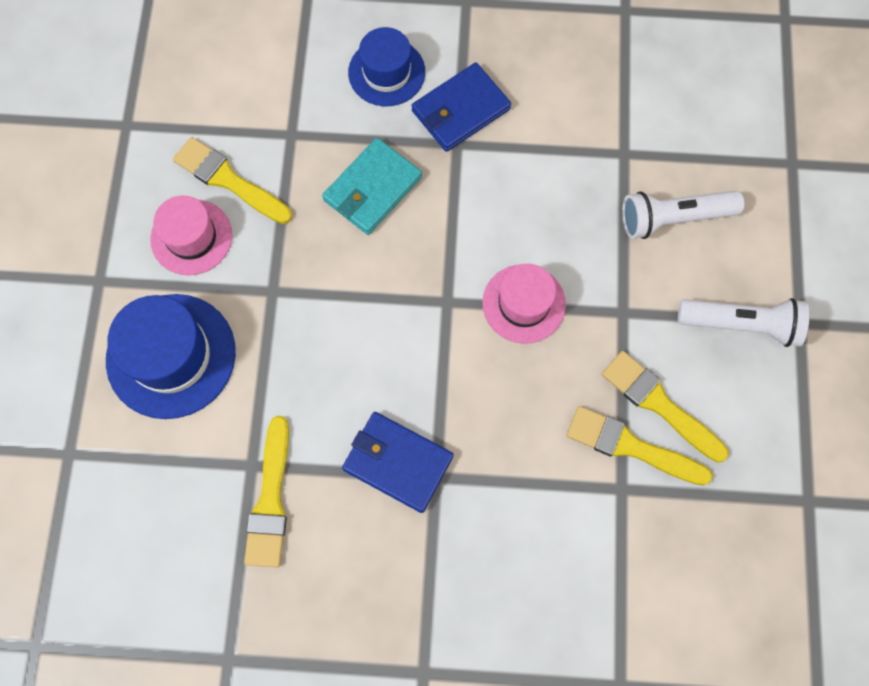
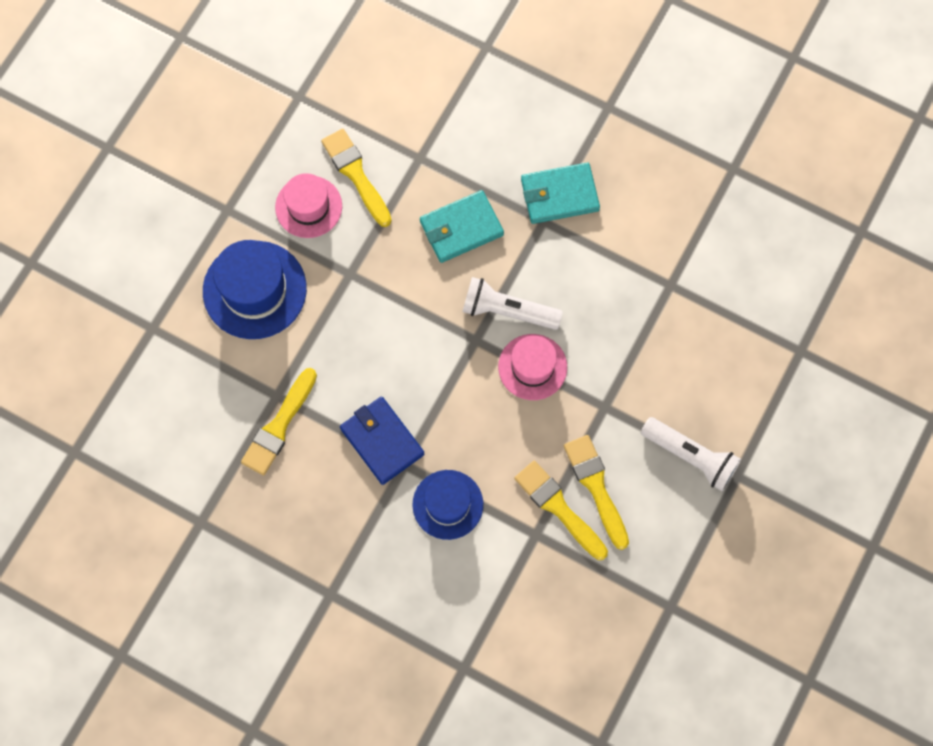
camera: 25 degrees right, 0 degrees up
blue hat [348,27,425,106] -> blue hat moved to [412,470,483,540]
blue wallet [411,62,511,152] -> turquoise wallet [521,162,600,224]
white flashlight [622,191,744,239] -> white flashlight moved to [462,277,563,330]

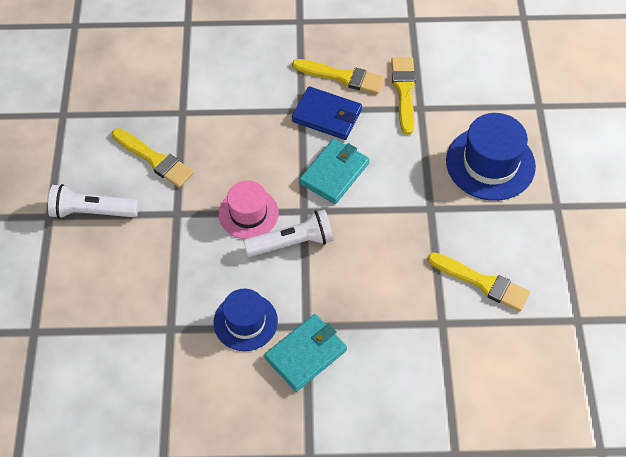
camera: 150 degrees right, 15 degrees down
pink hat [275,173,342,238] -> none
blue hat [412,470,483,540] -> blue hat moved to [213,289,278,351]
turquoise wallet [420,190,504,263] -> turquoise wallet moved to [299,139,370,204]
yellow brush [514,461,608,560] -> yellow brush moved to [292,59,384,94]

